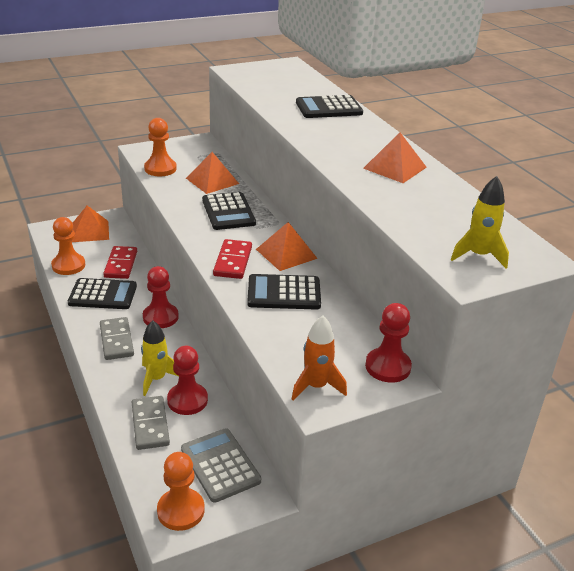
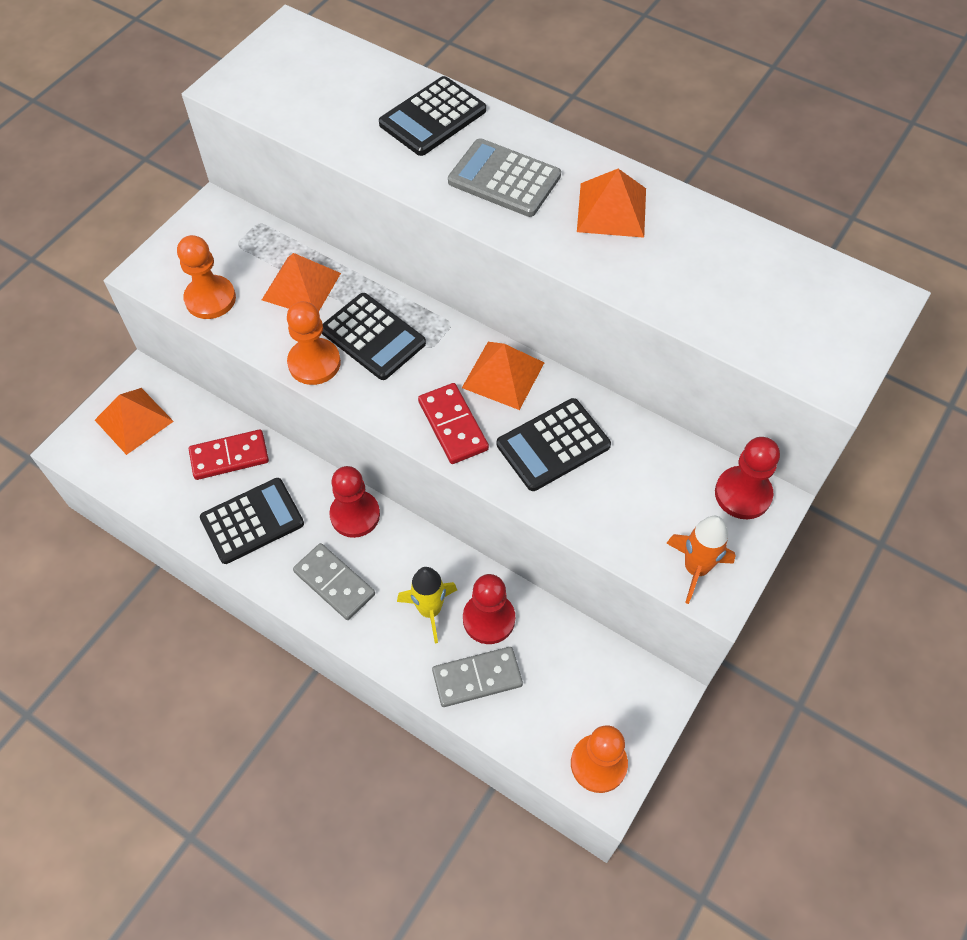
camera: 30 degrees left, 25 degrees up
orange pawn [51,217,85,275] -> orange pawn moved to [287,301,341,385]
red domino [103,246,137,279] -> red domino turned 75 degrees counterclockwise [189,430,269,480]
grey domino [132,396,170,450] -> grey domino turned 60 degrees counterclockwise [432,647,523,707]
grey calculator [181,428,261,503] -> grey calculator moved to [448,138,561,217]
yellow rocket [451,176,509,269] -> none

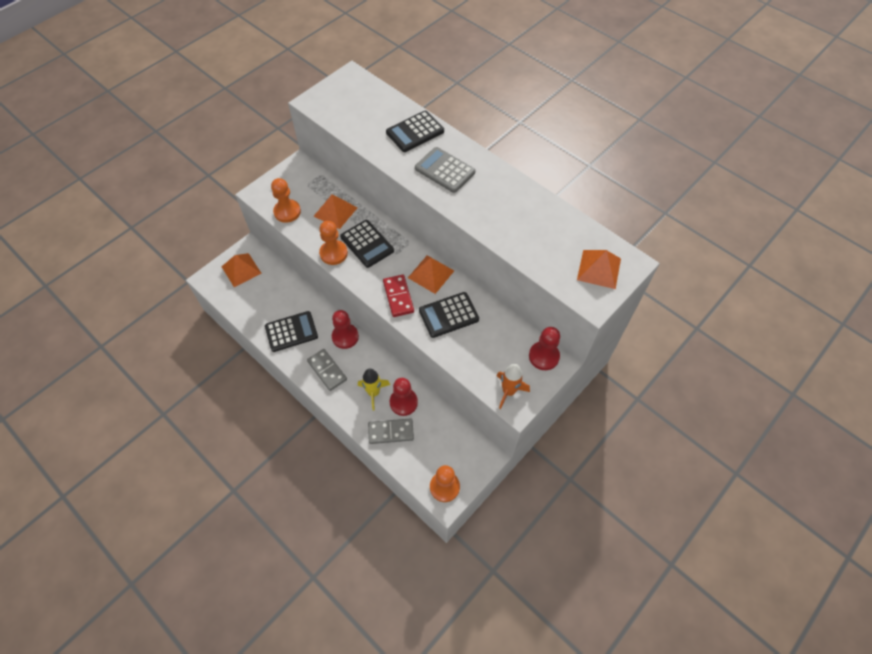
camera: 10 degrees right, 0 degrees up
red domino [189,430,269,480] -> none
orange pyramid [577,169,646,238] -> orange pyramid moved to [577,250,621,289]

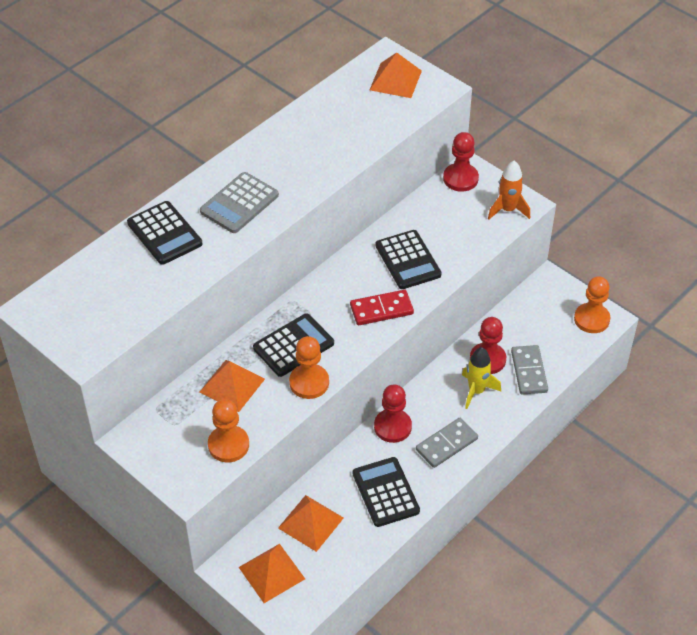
camera: 90 degrees left, 10 degrees down
orange pyramid [408,255,454,294] -> orange pyramid moved to [278,495,344,552]

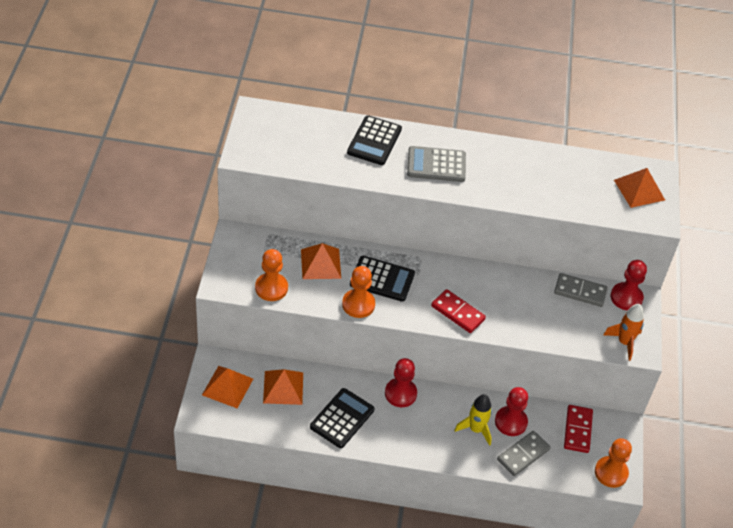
camera: 50 degrees right, 0 degrees up
black calculator [375,230,442,289] -> none
grey domino [416,418,478,468] -> grey domino moved to [554,273,608,307]
none -> red domino [564,405,593,453]

